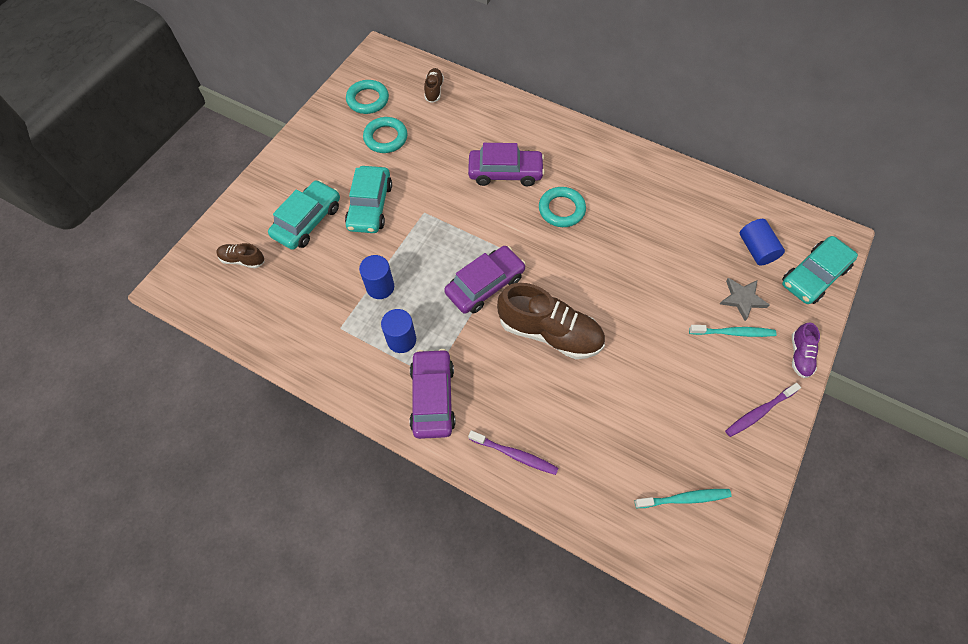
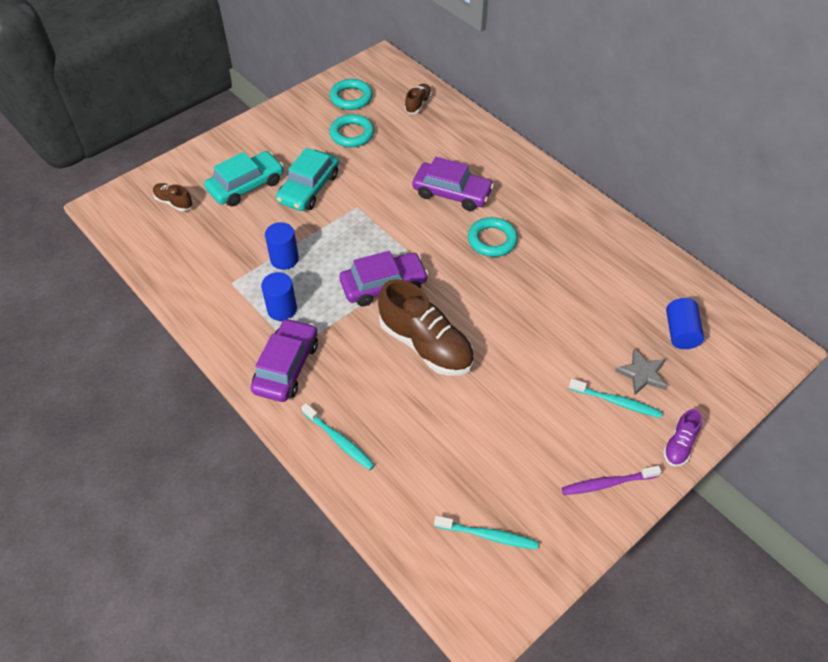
camera: 20 degrees right, 10 degrees down
purple toothbrush [468,430,558,475] -> turquoise toothbrush [301,403,375,470]
turquoise car [782,236,858,304] -> none

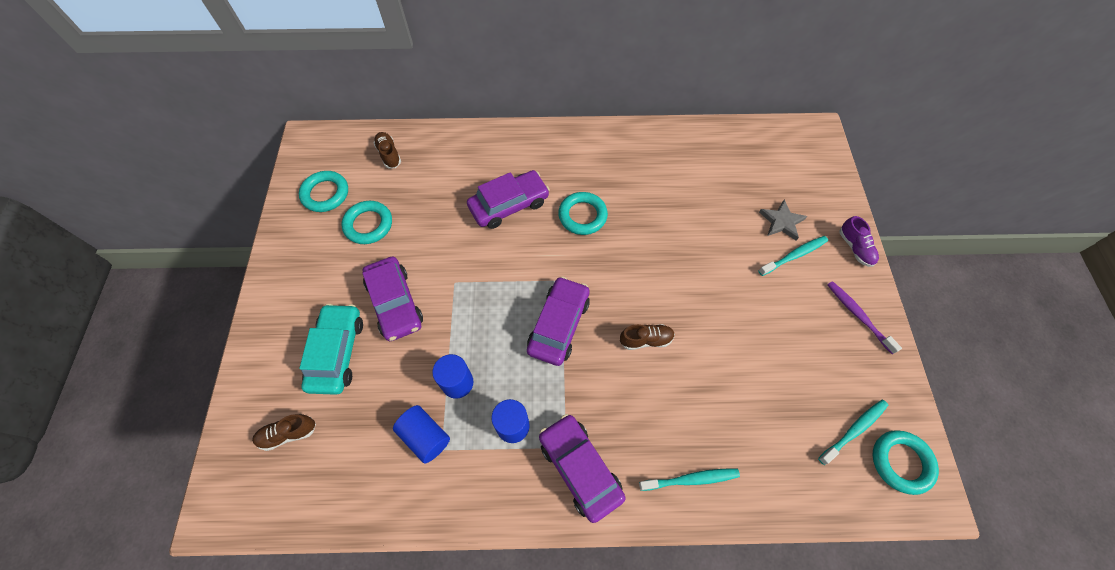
camera: 50 degrees left, 10 degrees up
turquoise car [276,148,339,211] -> purple car [363,257,423,341]
brown shoe [378,279,474,376] -> brown shoe [620,324,675,350], size x0.48
purple toothbrush [562,466,662,495] -> purple toothbrush turned 120 degrees clockwise [827,281,902,354]
blue cylinder [666,298,704,349] -> blue cylinder moved to [393,405,450,464]
none -> turquoise ring [873,430,939,495]

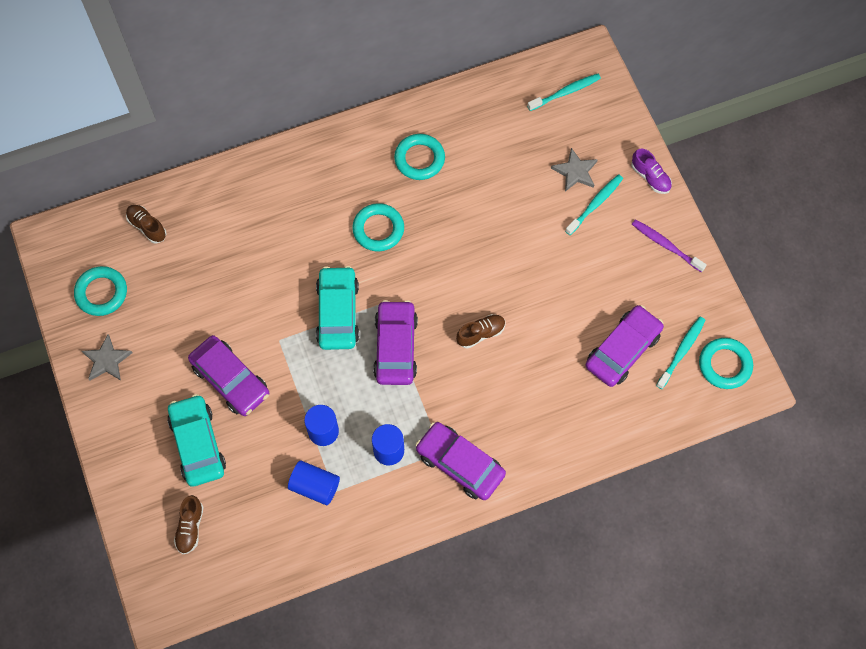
camera: 20 degrees left, 5 degrees up
brown shoe [252,414,316,451] -> brown shoe turned 45 degrees counterclockwise [174,495,204,554]
turquoise ring [342,201,392,244] -> turquoise ring moved to [394,134,445,180]
purple car [467,170,550,229] -> purple car moved to [585,305,664,387]
turquoise toothbrush [639,468,740,491] -> turquoise toothbrush moved to [527,74,601,111]
none -> grey star [82,335,133,381]
none -> turquoise car [316,266,359,350]

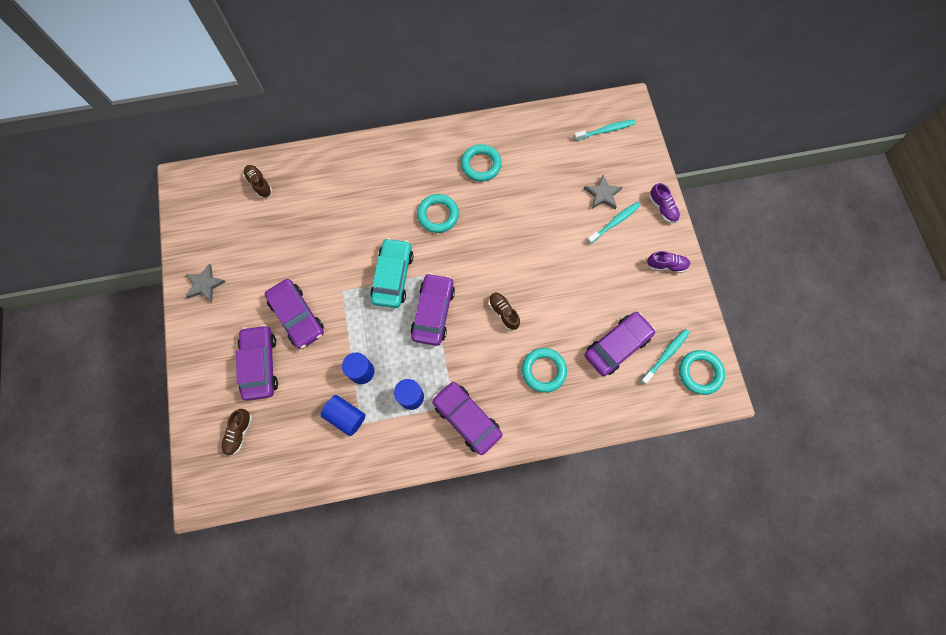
camera: 10 degrees right, 5 degrees up
turquoise ring [74,266,127,316] -> turquoise ring moved to [522,348,567,393]
turquoise car [167,394,226,487] -> purple car [236,325,278,401]
brown shoe [456,314,506,348] -> brown shoe turned 105 degrees counterclockwise [489,293,520,330]
purple toothbrush [632,219,707,272] -> purple shoe [647,251,690,273]

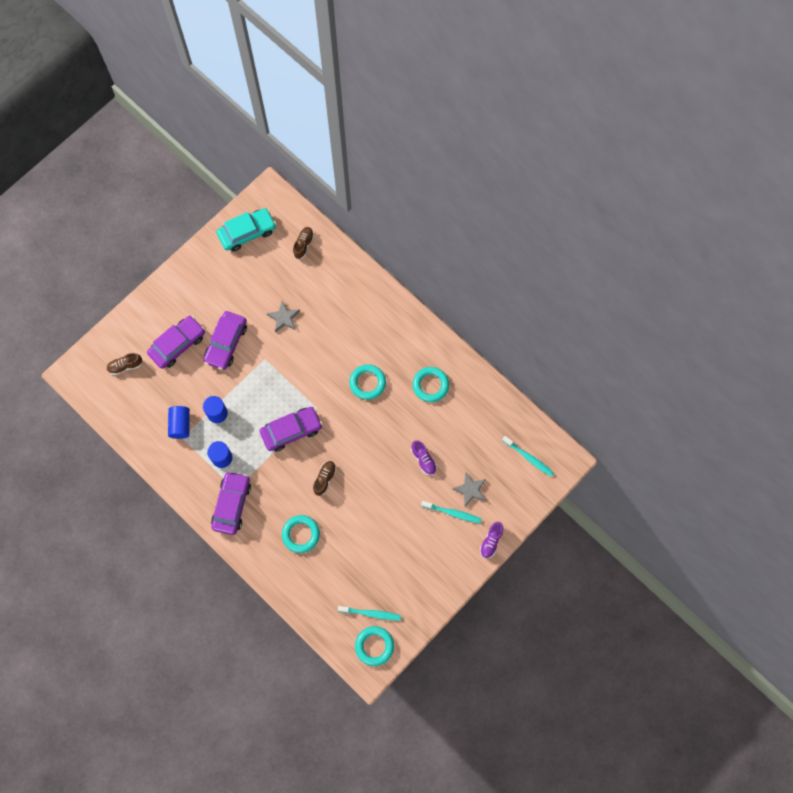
camera: 55 degrees right, 0 degrees up
grey star [186,264,226,302] -> grey star moved to [267,301,300,332]
turquoise car [370,238,413,308] -> turquoise car moved to [216,208,276,251]
purple car [585,312,656,376] -> none
purple shoe [647,251,690,273] -> purple shoe moved to [411,440,437,475]

